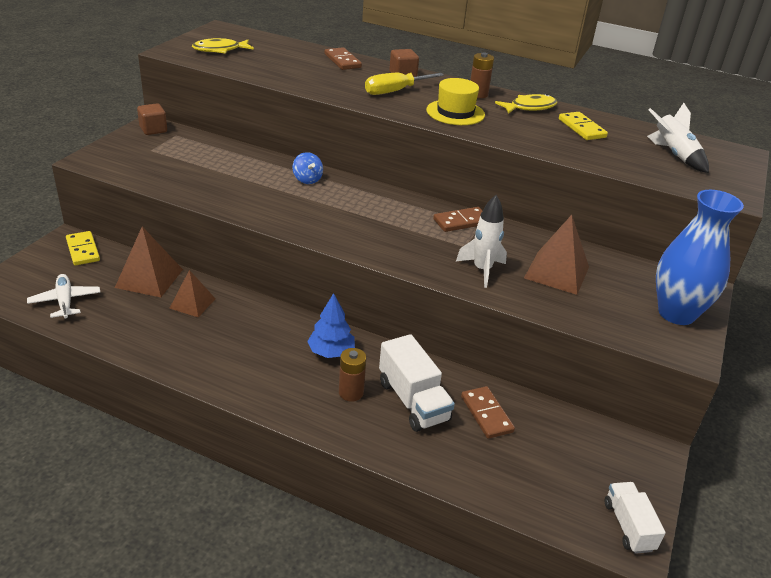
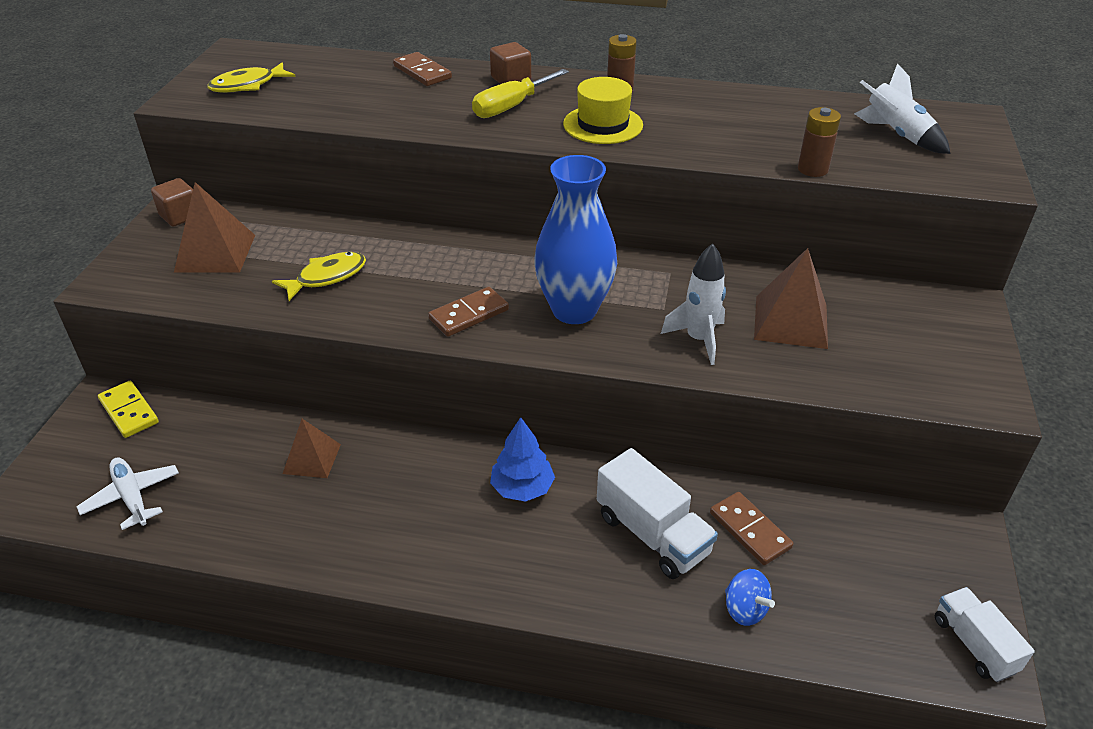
camera: 10 degrees left, 5 degrees up
brown pyramid [115,226,183,297] -> brown pyramid moved to [174,182,255,272]
blue spinning top [293,152,323,184] -> blue spinning top moved to [725,569,775,626]
brown battery [339,348,366,402] -> brown battery moved to [798,107,841,177]
brown domino [433,207,483,232] -> brown domino moved to [428,287,509,337]
yellow fish [495,94,557,114] -> yellow fish moved to [272,252,366,301]
yellow domino [559,112,608,140] -> none
blue vase [656,190,744,325] -> blue vase moved to [534,155,617,324]

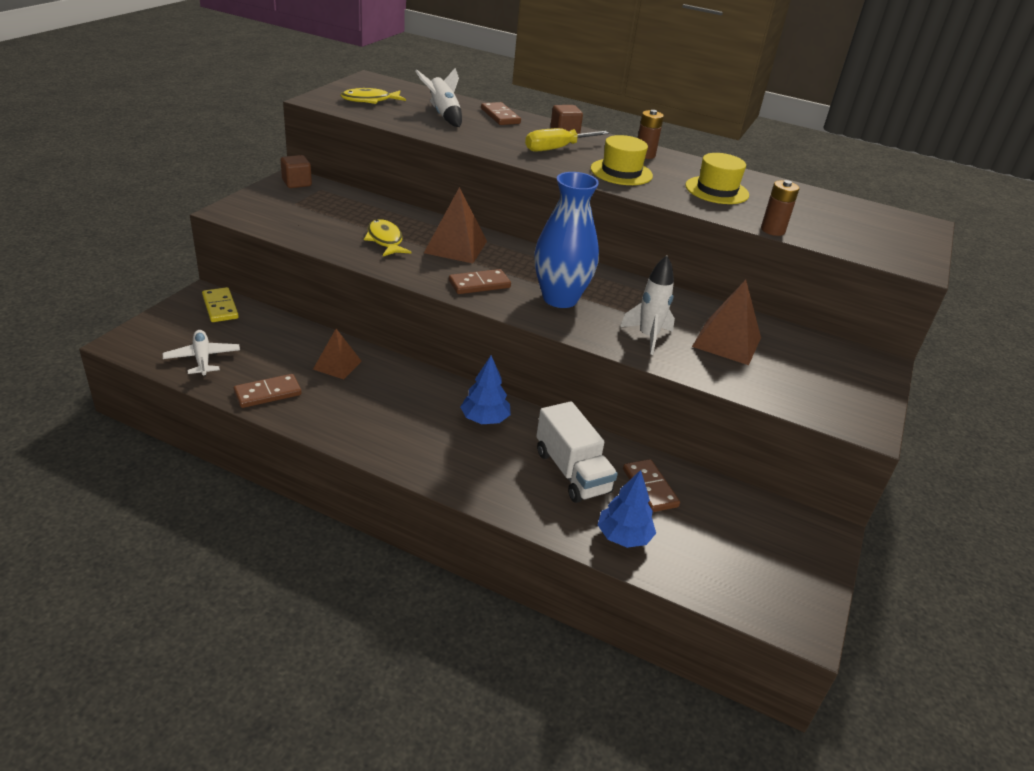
camera: 10 degrees right, 5 degrees down
brown pyramid [174,182,255,272] -> brown pyramid moved to [424,187,487,263]
yellow fish [272,252,366,301] -> yellow fish turned 90 degrees counterclockwise [364,219,411,256]
blue spinning top [725,569,775,626] -> blue tree [598,470,656,548]
white rocket [854,63,950,154] -> white rocket moved to [415,68,462,127]
white truck [935,587,1035,682] -> none
none -> brown domino [234,374,302,408]
none -> yellow hat [685,153,749,204]

